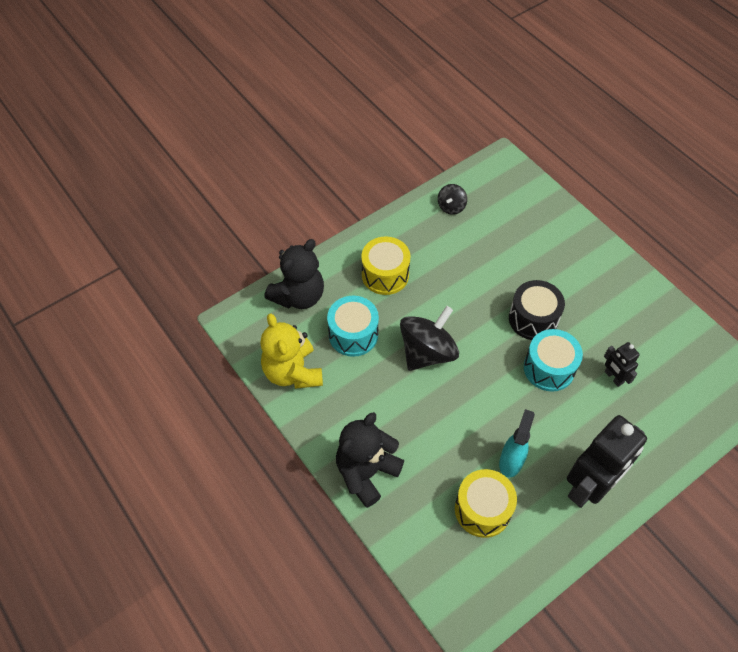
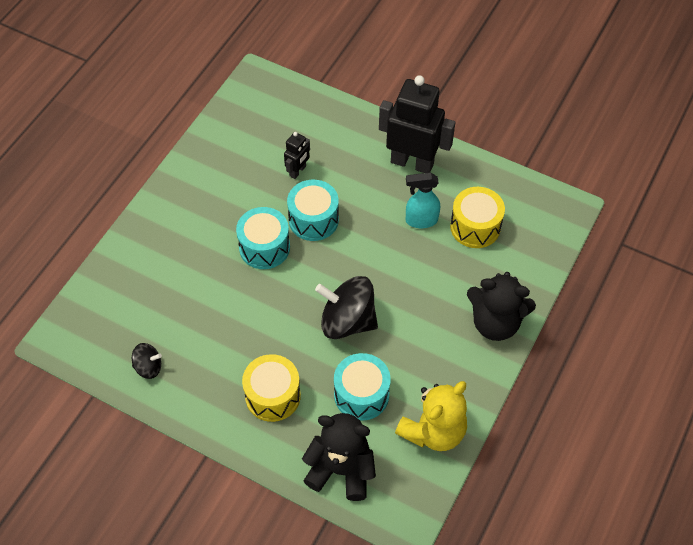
camera: 115 degrees left, 0 degrees up
black drum [509,280,565,340] -> turquoise drum [236,207,290,269]

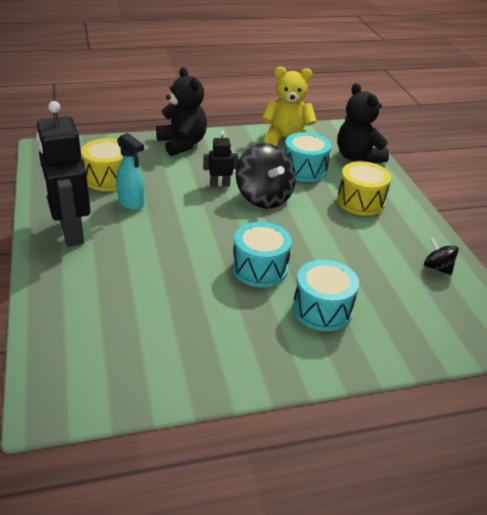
camera: 135 degrees left, 20 degrees down
black robot [284,132,310,179] -> black robot moved to [203,131,239,187]
turquoise drum [287,180,339,241] -> turquoise drum moved to [293,260,359,331]

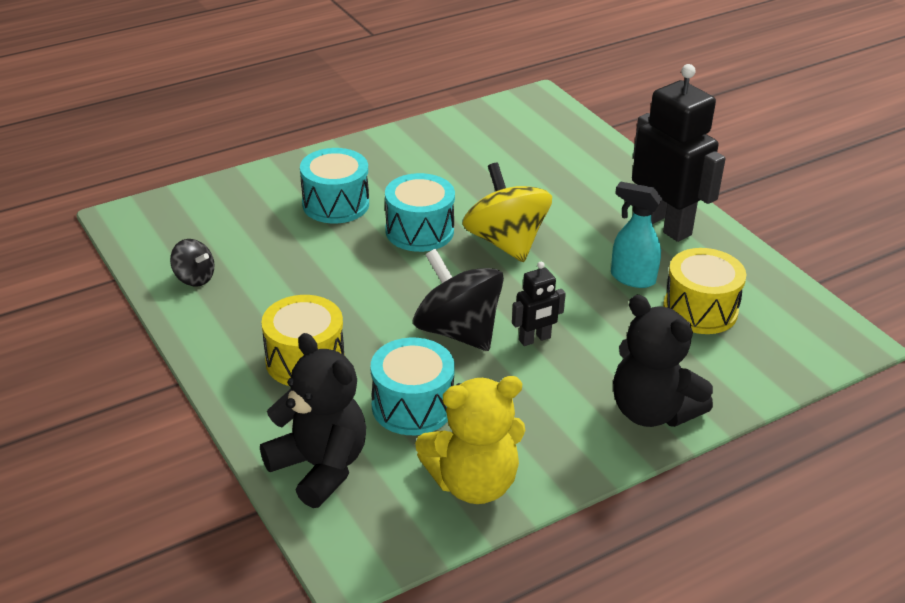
camera: 165 degrees right, 0 degrees up
none -> yellow spinning top [462,162,552,262]

